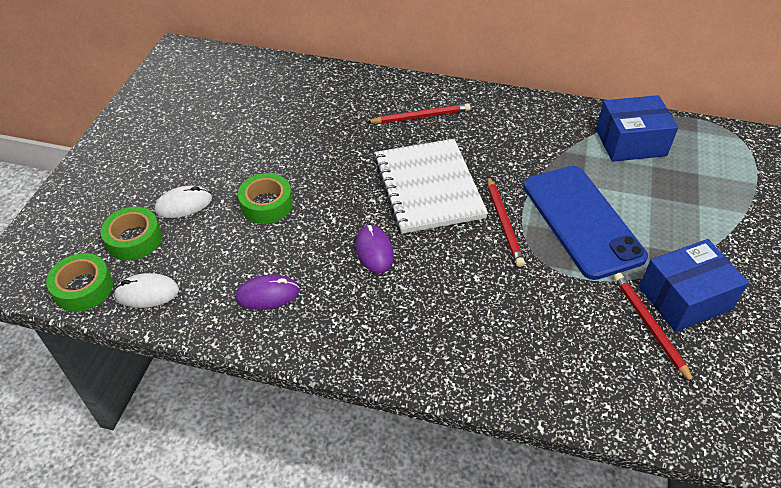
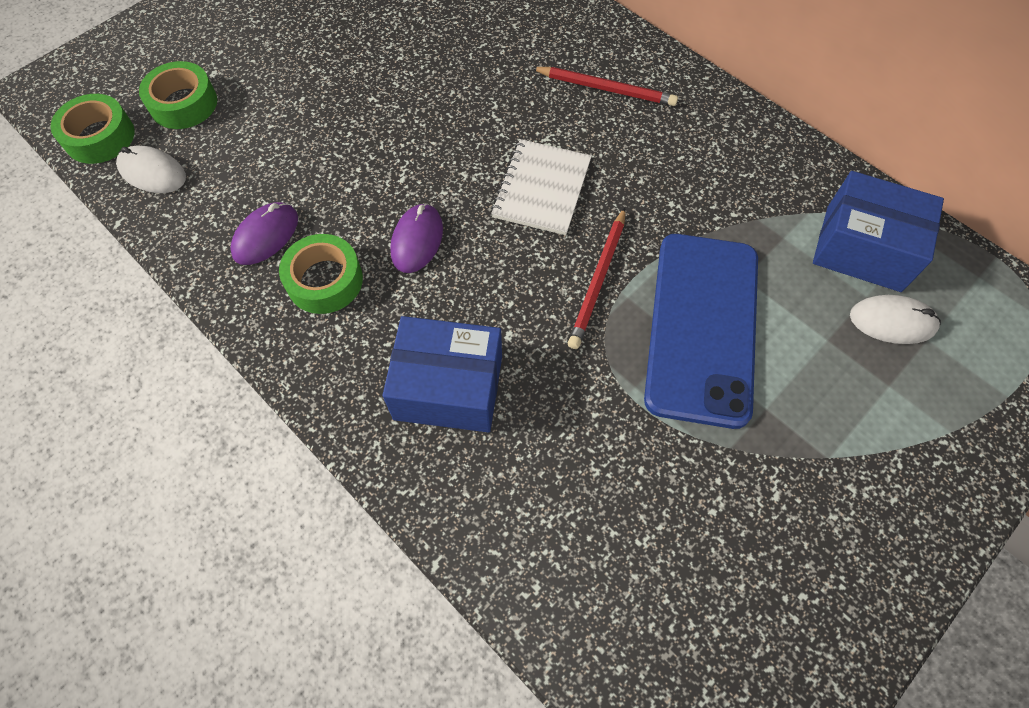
camera: 30 degrees right, 15 degrees up
white mouse [155,185,212,218] -> white mouse moved to [850,295,941,344]
purple mouse [235,275,299,310] -> purple mouse turned 75 degrees counterclockwise [230,202,298,265]
green tape [238,173,293,224] -> green tape moved to [279,234,363,314]
white notebook [374,139,488,234] -> white notebook [491,139,592,235], size x0.64
red pencil [614,273,694,384] -> none
blue box [639,239,749,332] -> blue box moved to [382,316,502,432]

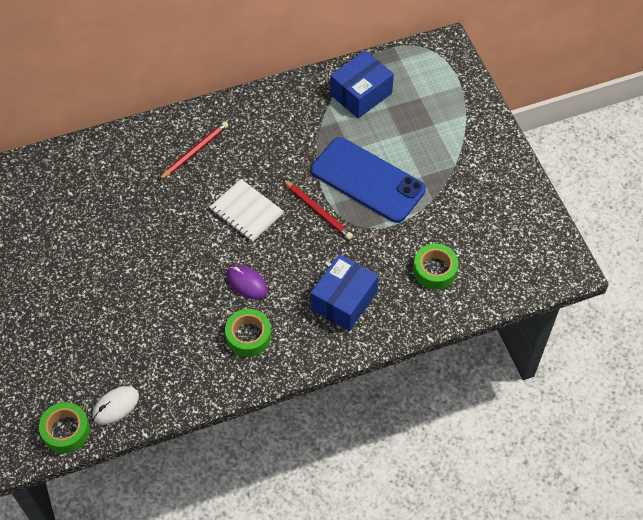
camera: 65 degrees left, 5 degrees down
green tape [139,61,217,129] -> green tape moved to [413,243,459,289]
purple mouse [230,202,298,265] -> none
white mouse [850,295,941,344] -> none

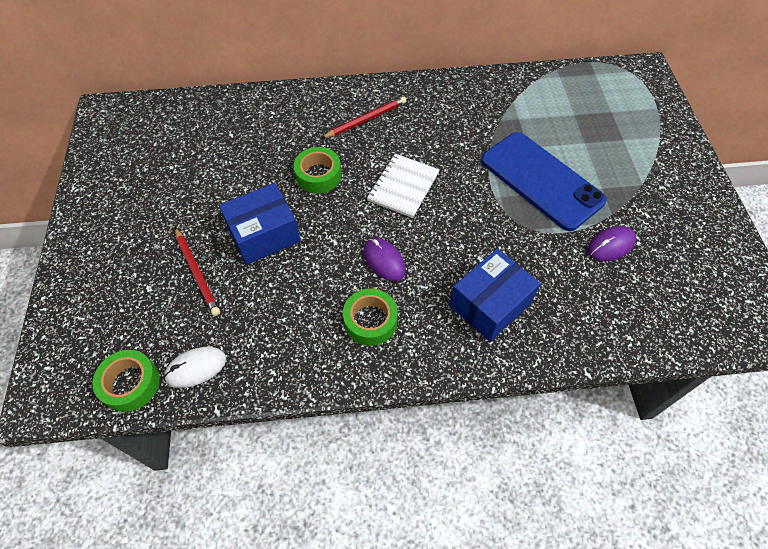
camera: 15 degrees right, 0 degrees up
white notebook [210,179,284,242] -> white notebook turned 60 degrees clockwise [367,153,440,218]
red pencil [283,179,353,240] -> red pencil moved to [175,228,220,316]
blue box [330,50,394,118] -> blue box moved to [219,183,301,265]
green tape [413,243,459,289] -> green tape moved to [294,147,342,193]
none -> purple mouse [588,226,636,261]

